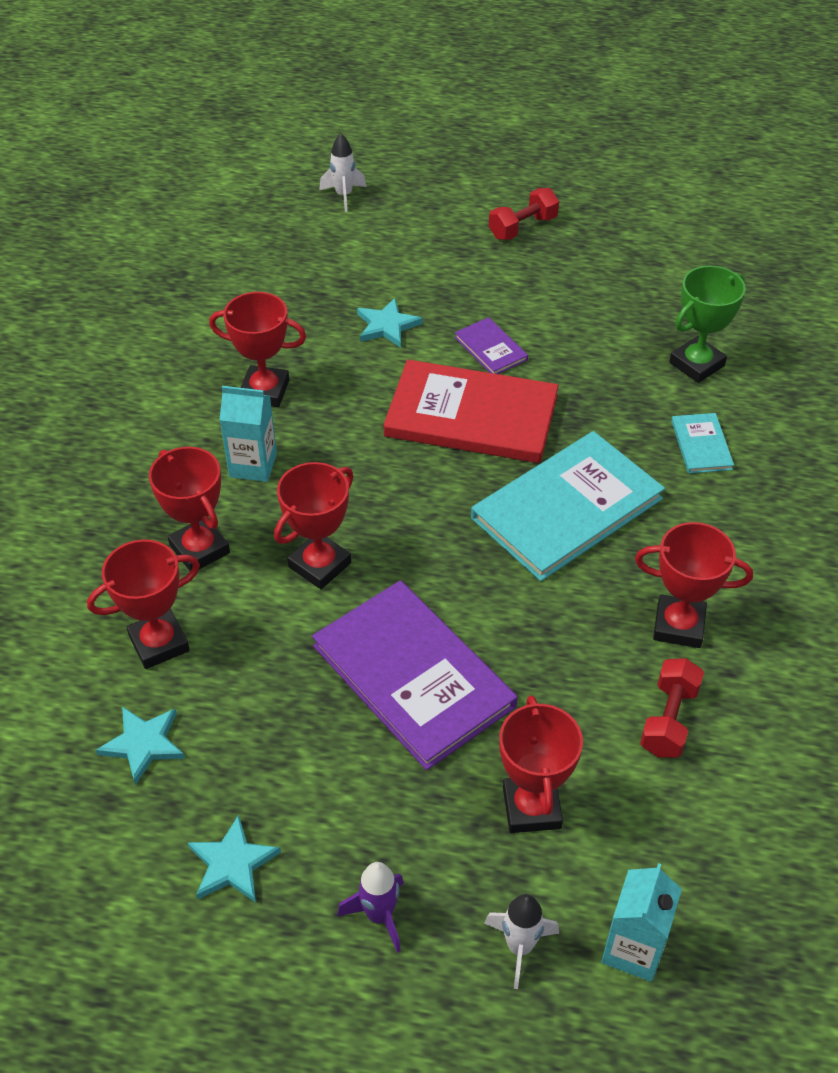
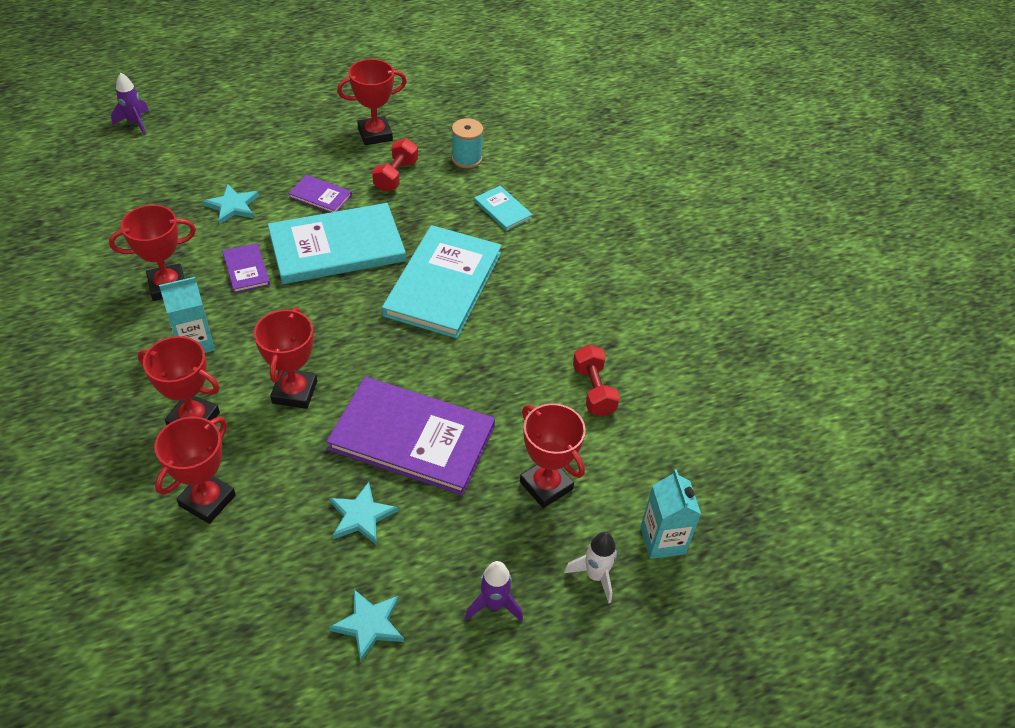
camera: 35 degrees left, 0 degrees up
turquoise star [96,707,185,785] -> turquoise star moved to [329,482,398,545]
white rocket [319,134,366,212] -> purple rocket [111,73,149,135]
red book [383,360,558,463] -> turquoise book [268,203,406,284]
red dumbbell [489,188,559,240] -> red dumbbell moved to [372,138,418,192]
red trophy [635,522,753,648] -> red trophy moved to [337,59,407,145]
green trophy [669,266,746,383] -> turquoise spool [452,118,483,168]
none -> purple book [222,243,270,293]

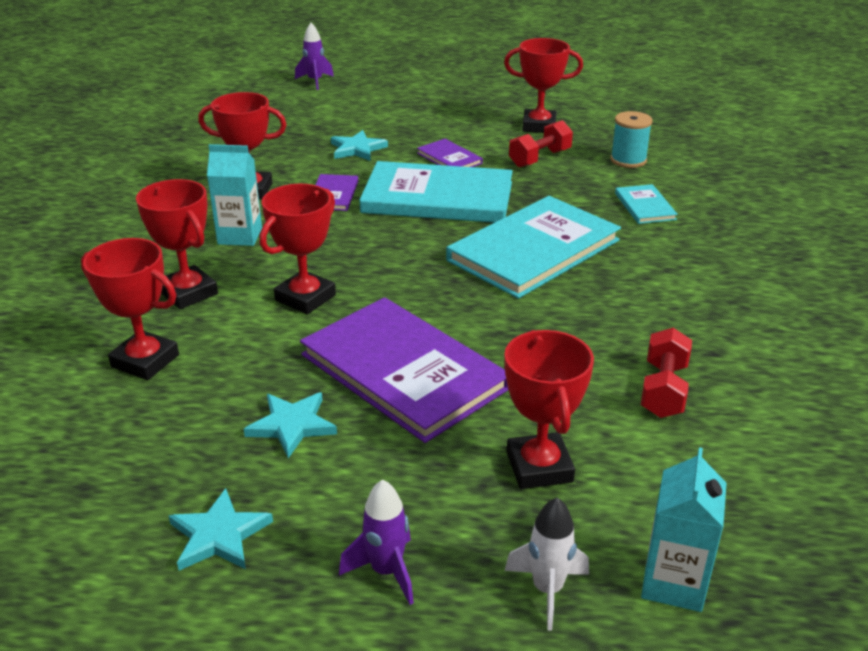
camera: 30 degrees right, 15 degrees down
red trophy [154,417,236,524] -> red trophy turned 60 degrees clockwise [81,238,179,380]

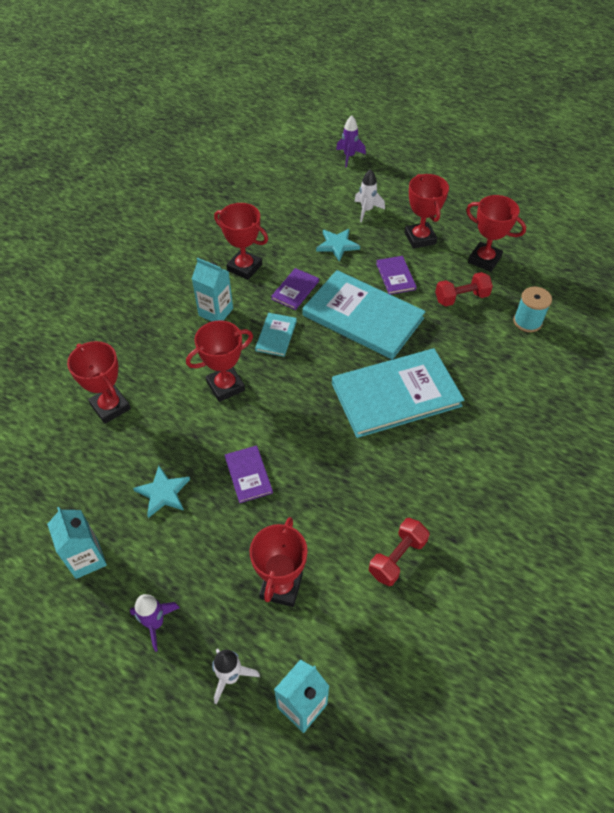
camera: 25 degrees right, 20 degrees up
red trophy [136,179,218,309] -> red trophy moved to [404,174,449,249]
turquoise star [169,488,273,571] -> turquoise carton [47,507,107,579]
purple book [300,297,509,443] -> purple book [225,445,273,503], size x0.45
turquoise book [615,184,678,224] -> turquoise book moved to [255,313,297,357]
none -> white rocket [354,169,385,222]

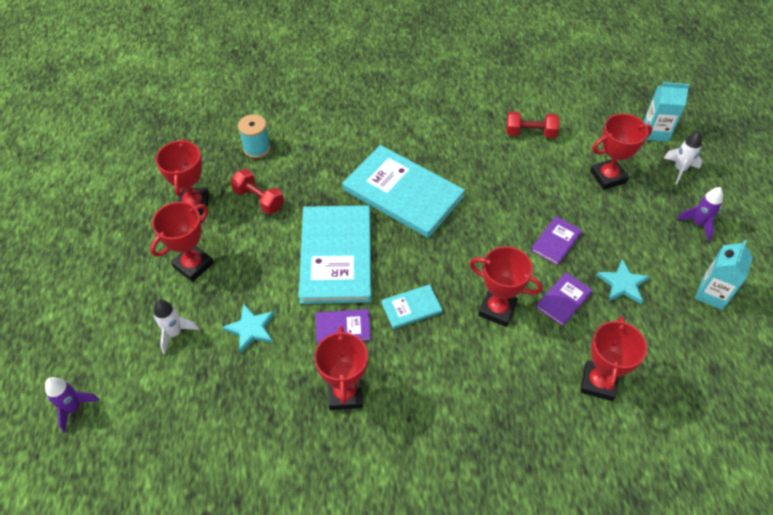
camera: 125 degrees left, 0 degrees up
turquoise carton [192,258,233,321] -> none
purple book [376,256,417,295] -> purple book moved to [536,272,593,326]

